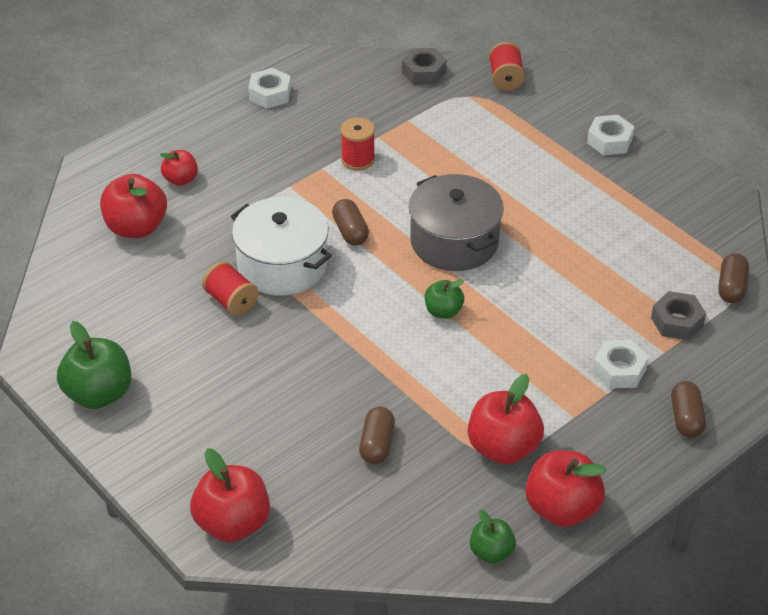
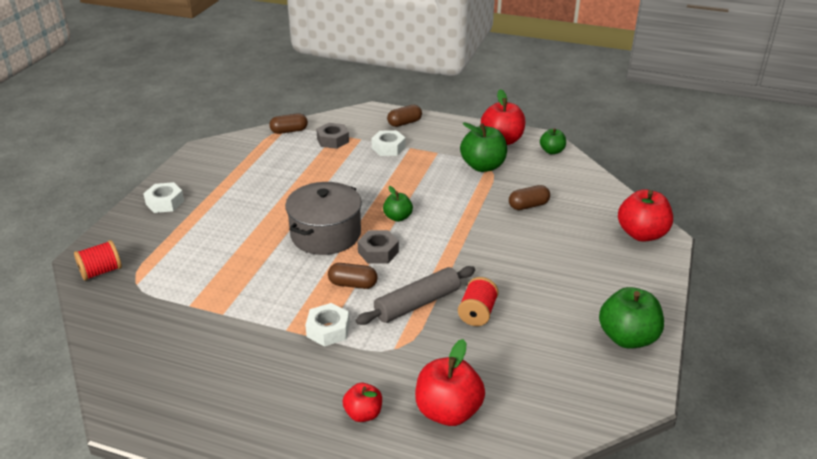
camera: 120 degrees left, 10 degrees down
white pot [231,197,332,296] -> grey rolling pin [356,266,475,325]
white nut [248,68,291,109] -> white nut moved to [305,303,350,347]
brown capsule [332,199,369,246] -> brown capsule turned 60 degrees clockwise [328,263,378,289]
red spool [340,117,375,170] -> none
grey nut [402,48,447,85] -> grey nut moved to [357,230,399,264]
red apple [468,374,544,464] -> green apple [460,122,507,172]

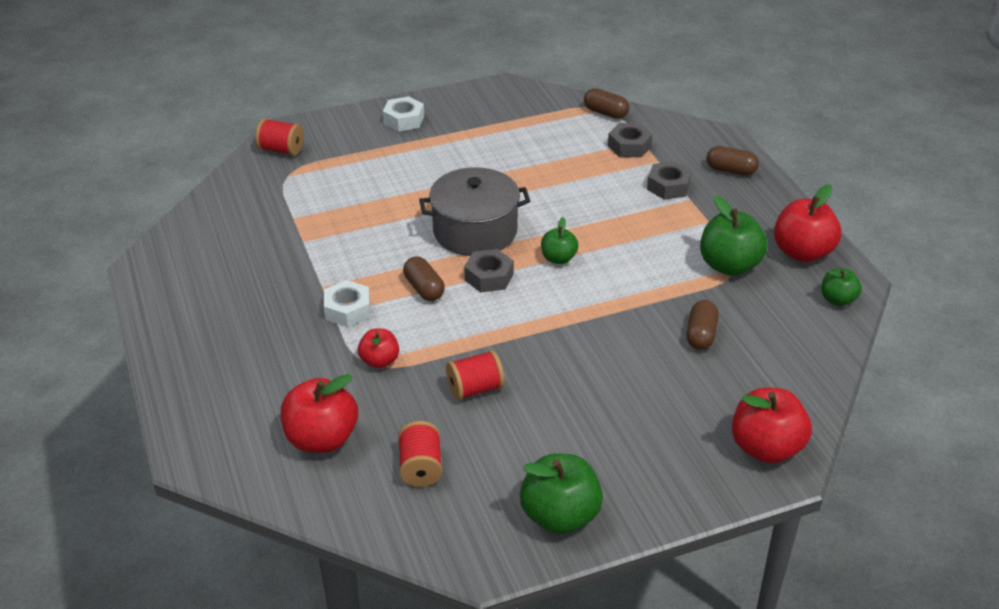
camera: 50 degrees right, 5 degrees up
red apple [343,383,382,422] -> red apple moved to [358,329,399,369]
grey rolling pin [356,266,475,325] -> none
white nut [371,130,406,156] -> grey nut [647,161,692,200]
brown capsule [509,185,550,210] -> brown capsule turned 75 degrees clockwise [686,300,719,350]
none -> red spool [398,421,443,487]

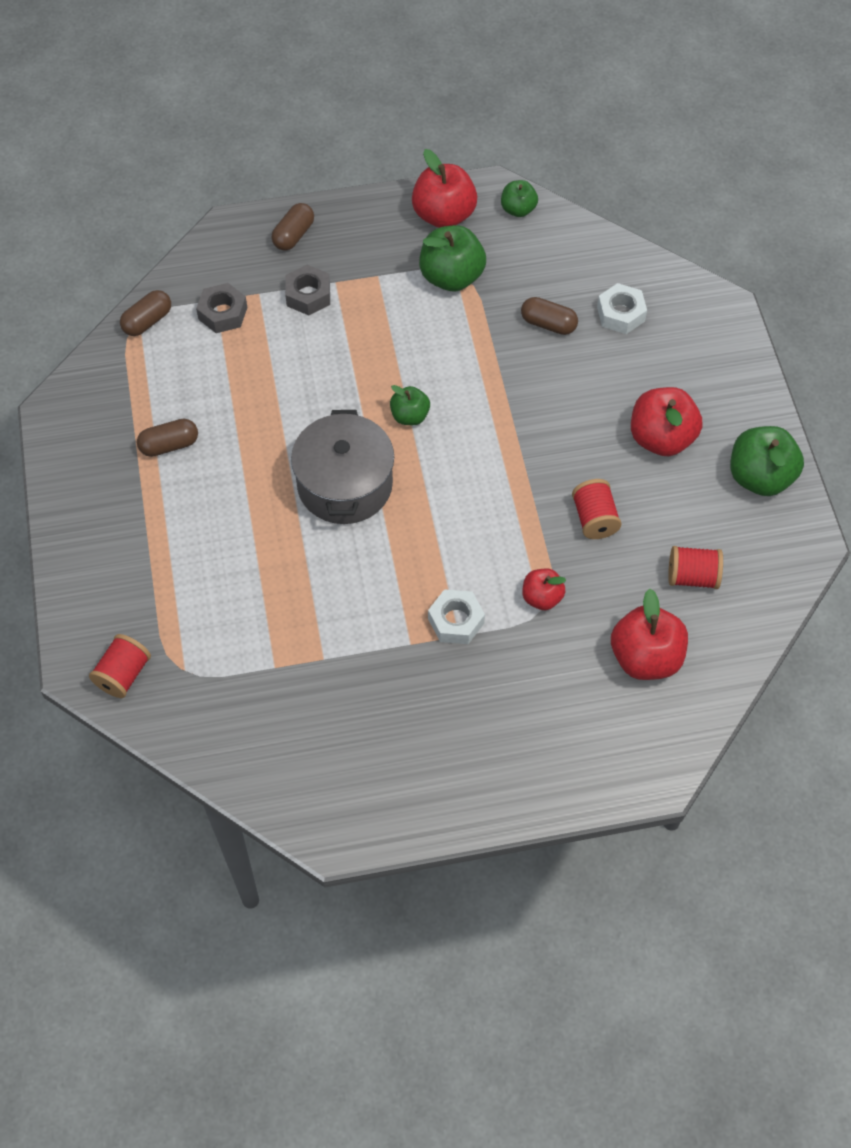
camera: 80 degrees left, 20 degrees up
white nut [383,96,424,132] -> white nut moved to [597,283,647,334]
brown capsule [403,256,445,301] -> brown capsule moved to [137,419,198,457]
grey nut [464,249,514,292] -> none
red apple [732,388,812,464] -> red apple moved to [631,387,703,456]

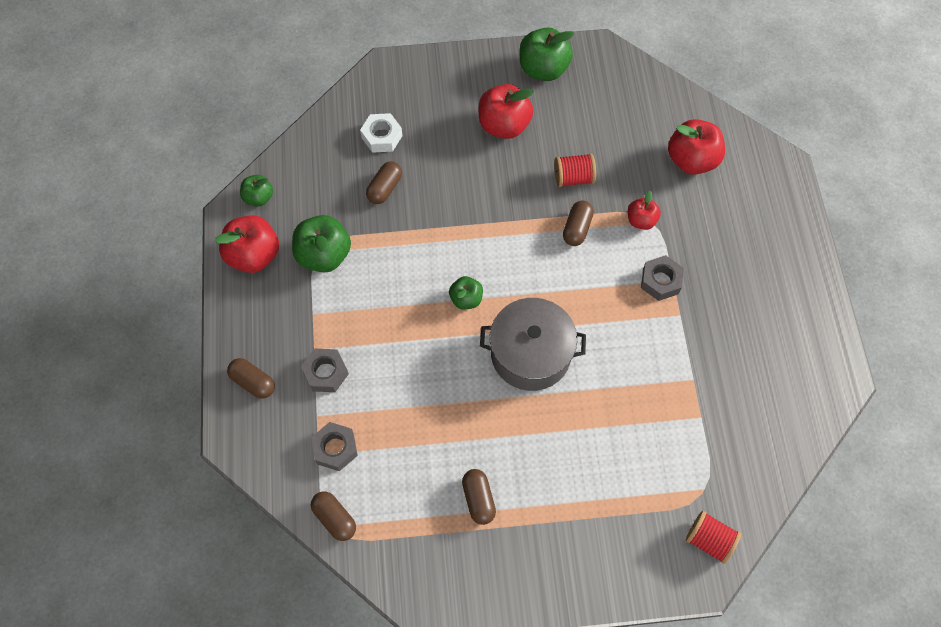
camera: 85 degrees left, 5 degrees up
white nut [428,589,485,644] -> grey nut [641,255,684,301]
red spool [668,546,723,589] -> none
none -> brown capsule [563,201,594,246]

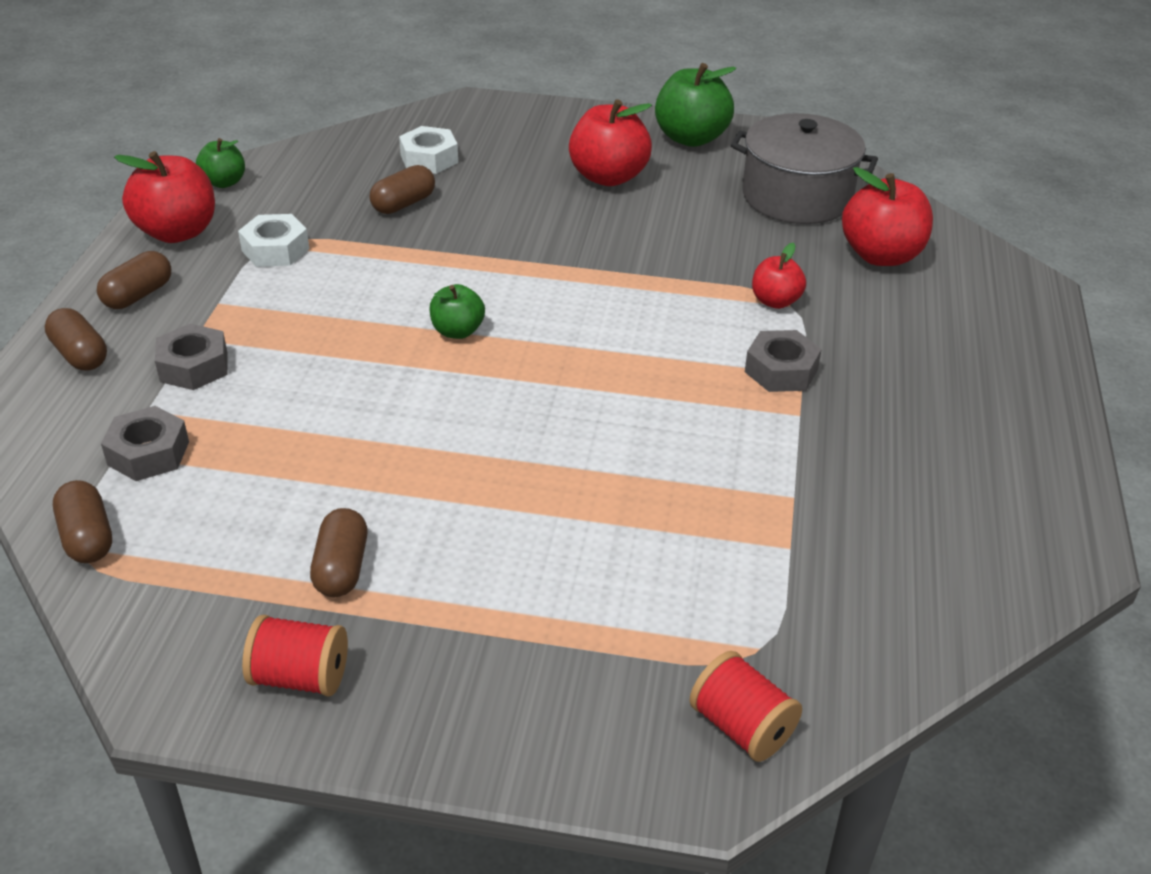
camera: 15 degrees right, 25 degrees down
green apple [292,215,351,272] -> white nut [238,214,309,267]
grey pot [480,298,586,391] -> grey pot moved to [731,113,878,224]
red spool [554,153,596,187] -> red spool moved to [242,615,348,697]
brown capsule [563,201,594,246] -> brown capsule moved to [97,251,171,309]

